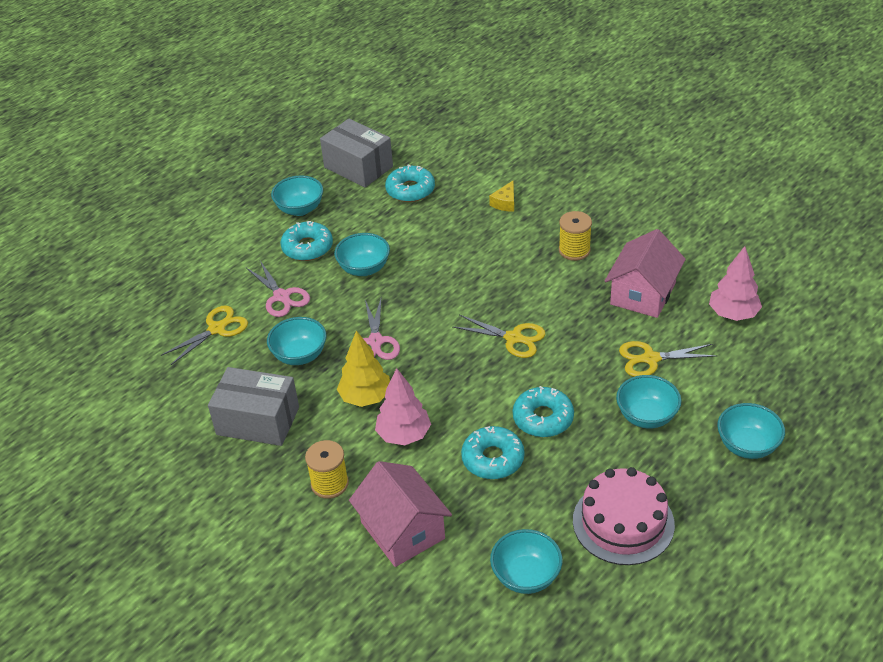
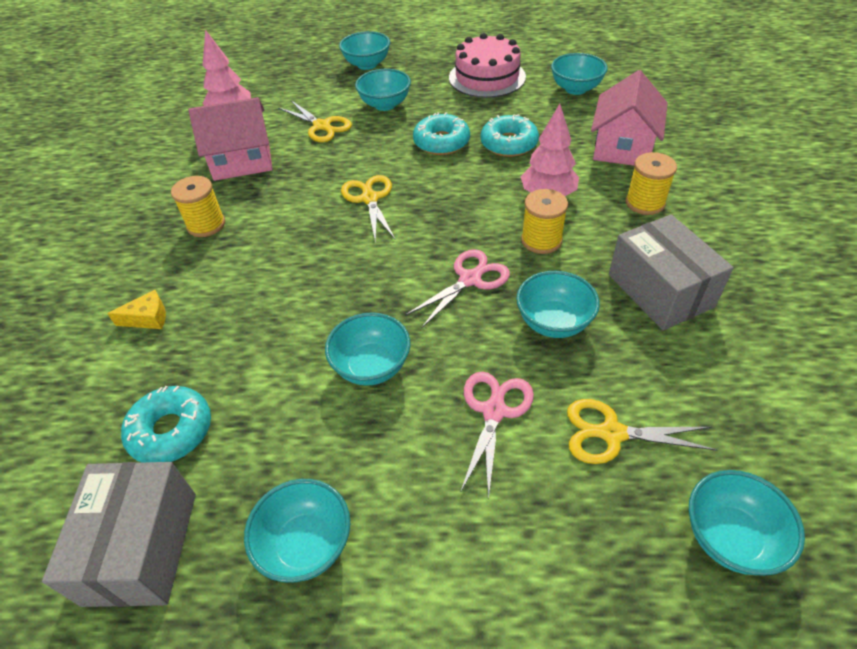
camera: 130 degrees left, 5 degrees up
turquoise donut [280,221,333,261] -> none
yellow tree [337,331,390,407] -> yellow spool [521,189,568,254]
none -> turquoise bowl [689,470,805,576]

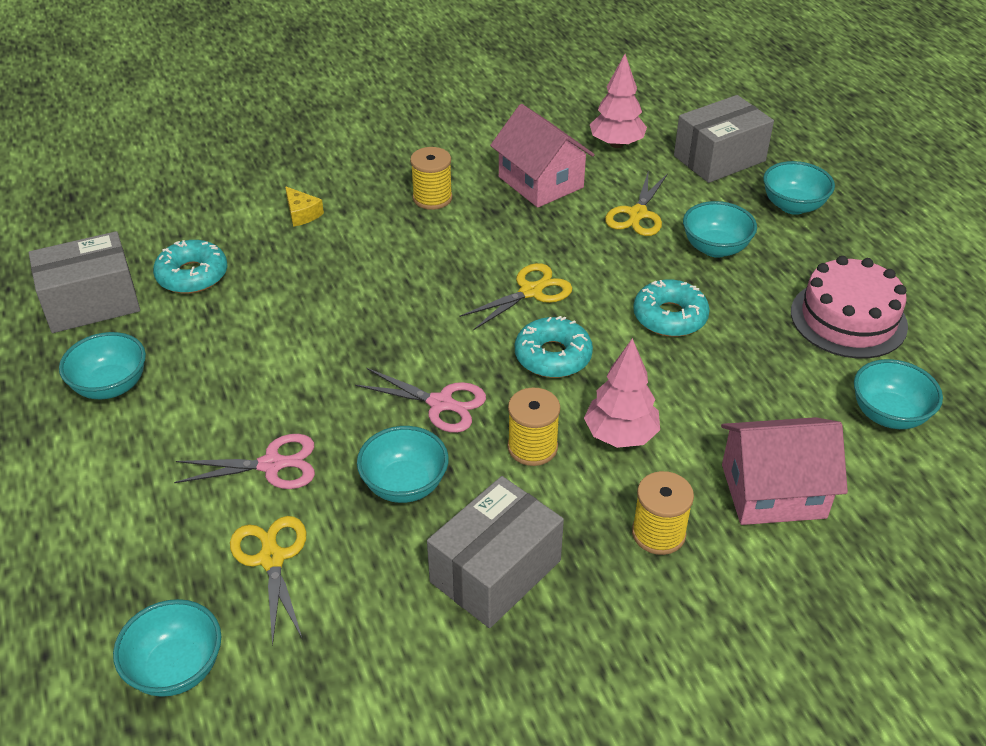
camera: 65 degrees right, 5 degrees down
turquoise bowl [325,313,410,386] -> none
turquoise donut [480,114,539,157] -> turquoise donut moved to [515,316,593,378]
none -> grey box [674,95,774,183]

